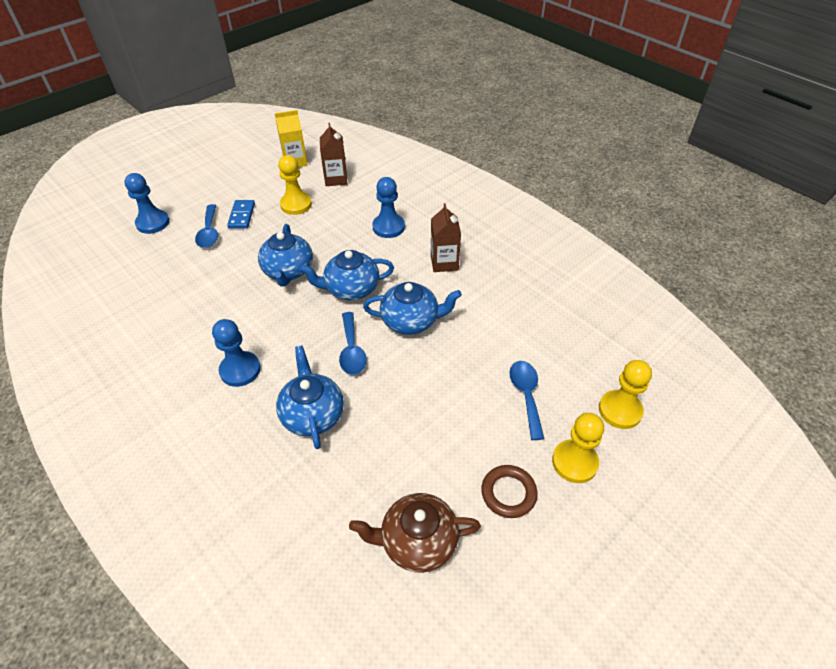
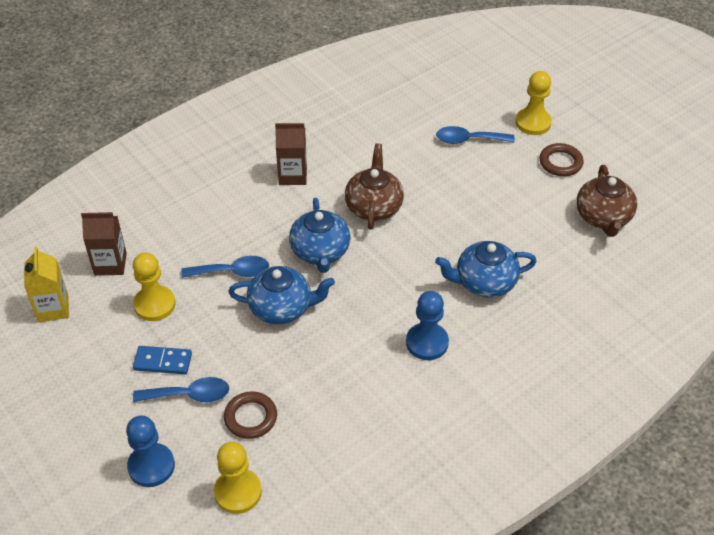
camera: 85 degrees left, 0 degrees up
blue spoon [339,312,367,375] -> blue spoon moved to [181,256,269,278]
blue teapot [363,282,462,335] -> brown teapot [345,143,404,230]
blue pawn [372,177,405,238] -> none
yellow pawn [599,360,652,429] -> yellow pawn moved to [214,442,262,514]
none -> brown ring [224,391,277,439]

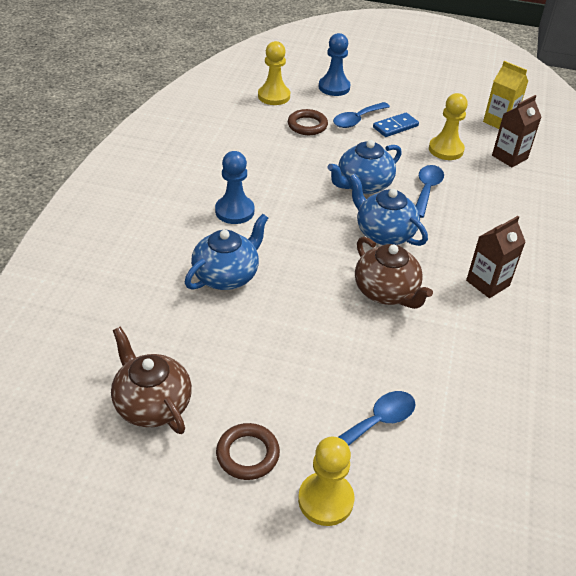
camera: 140 degrees right, 5 degrees down
blue spoon [181,256,269,278] -> blue spoon turned 150 degrees clockwise [416,165,444,218]

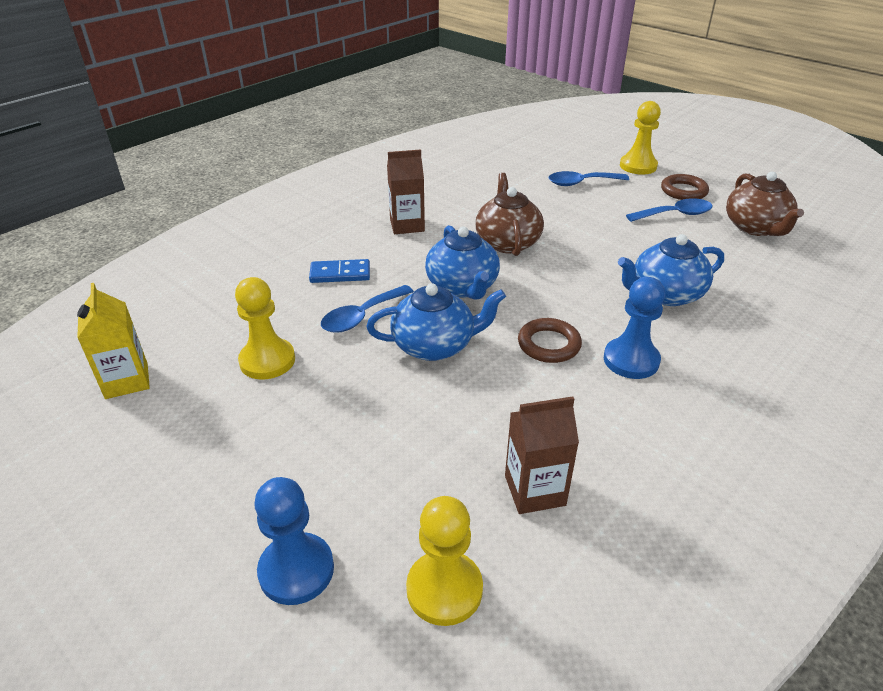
camera: 150 degrees left, 5 degrees down
brown ring [288,109,328,135] -> brown ring moved to [518,318,582,363]
blue spoon [333,102,390,128] -> blue spoon moved to [626,198,713,222]
blue domino [373,113,419,137] -> blue domino moved to [309,259,370,283]
brown carton [492,95,541,167] -> brown carton moved to [505,396,579,514]

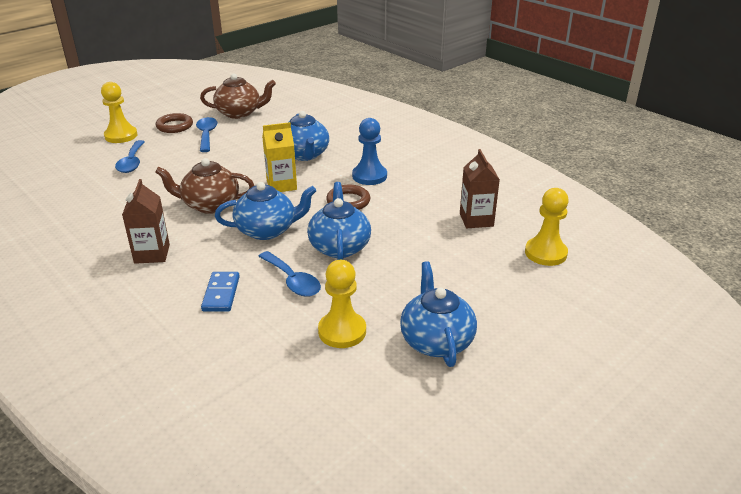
camera: 85 degrees left, 5 degrees down
yellow carton [77,283,150,399] -> yellow carton moved to [262,122,297,192]
blue pawn [254,477,334,605] -> none
none -> blue teapot [400,261,477,367]

